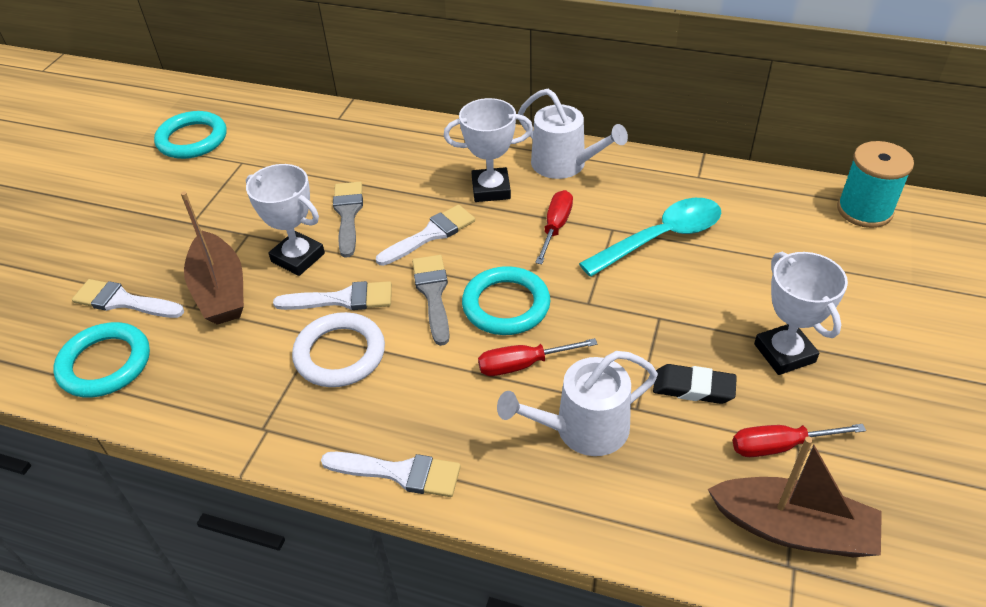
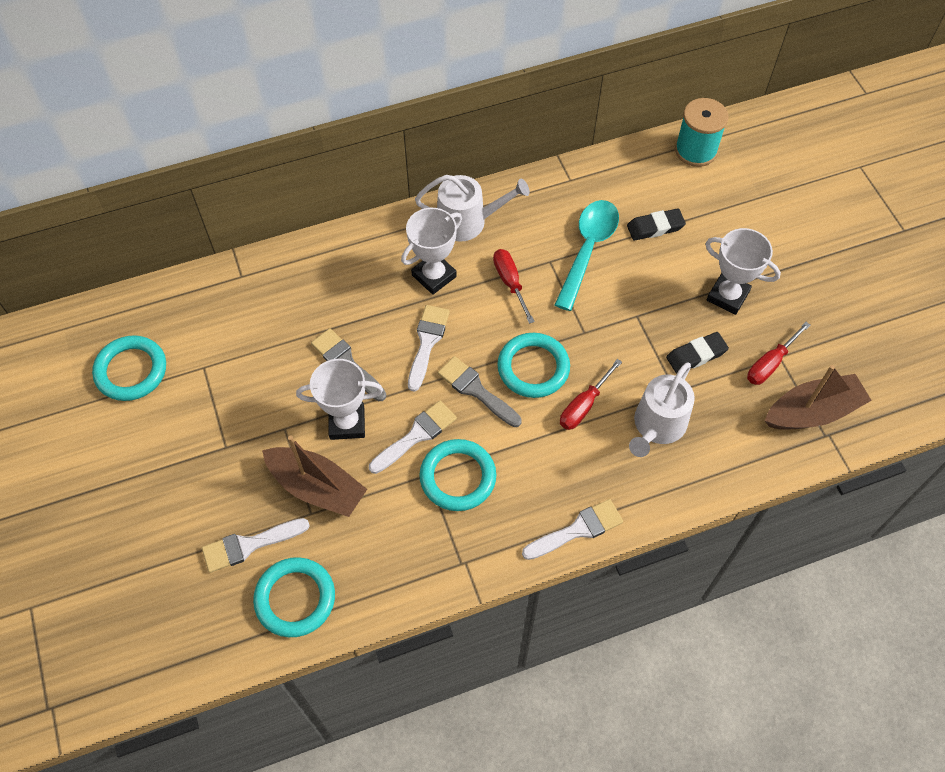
camera: 40 degrees left, 15 degrees up
white ring [292,312,385,387] -> turquoise ring [419,439,496,511]
none -> black eraser [627,208,686,241]

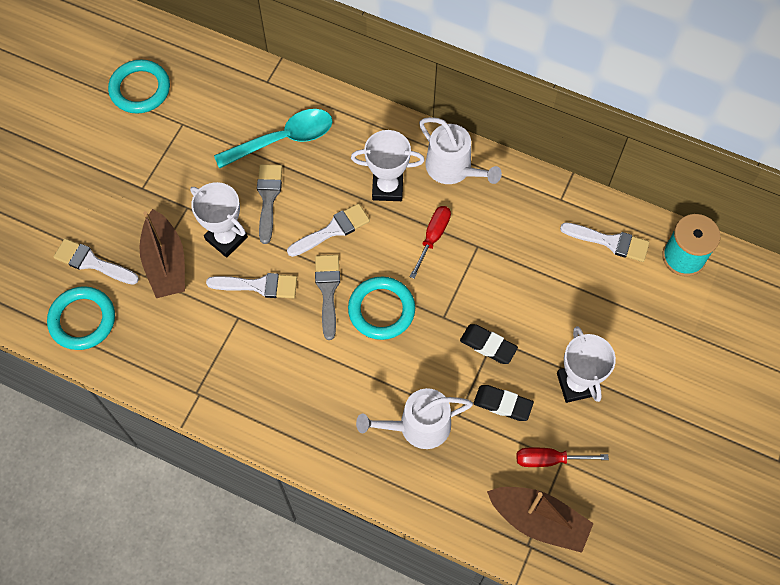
camera: 45 degrees right, 5 degrees up
turquoise ring [419,439,496,511] -> none
white brush [522,499,623,560] -> white brush moved to [560,222,650,262]
turquoise spoon [555,200,619,311] -> turquoise spoon moved to [214,109,333,169]
red screwdriver [560,359,622,430] -> none
black eraser [627,208,686,241] -> black eraser moved to [460,324,518,364]

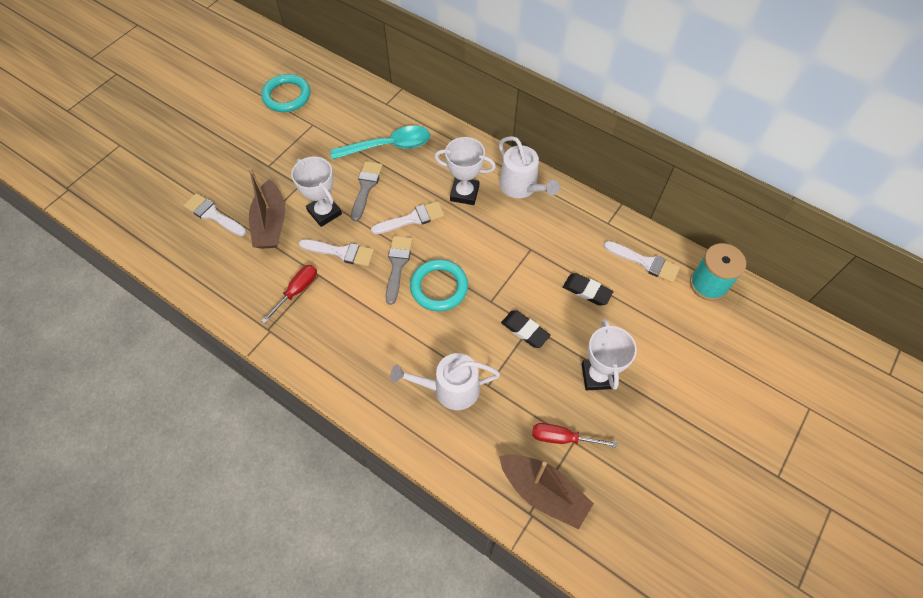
camera: 10 degrees right, 5 degrees down
turquoise ring [47,286,115,350] -> none
red screwdriver [409,206,451,279] -> red screwdriver moved to [261,265,317,323]
black eraser [474,385,534,421] -> black eraser moved to [563,273,613,306]

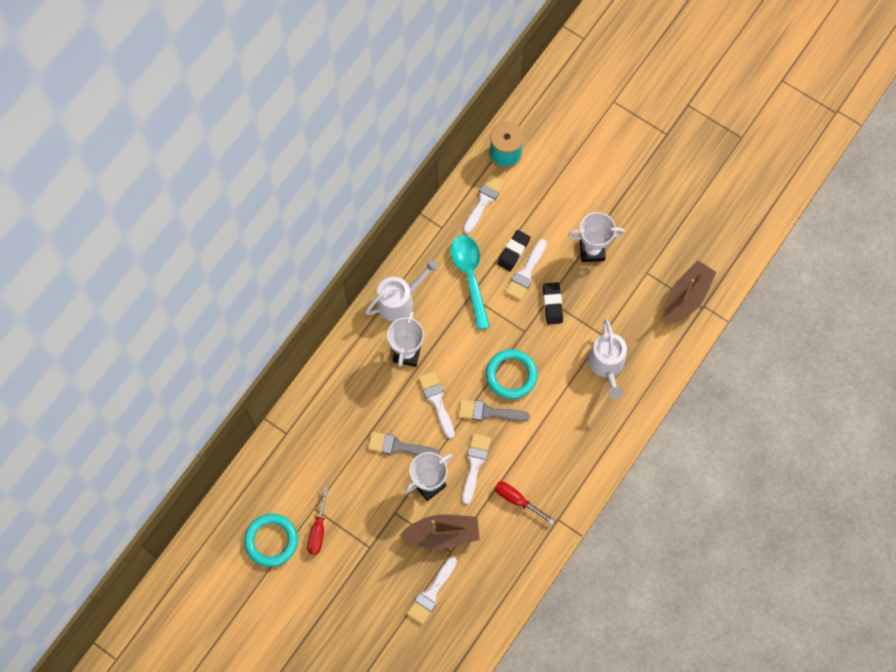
camera: 90 degrees left, 10 degrees up
turquoise spoon [330,125,430,160] -> turquoise spoon moved to [450,235,490,330]
black eraser [501,310,550,348] -> black eraser turned 45 degrees counterclockwise [543,282,563,324]
red screwdriver [532,423,617,448] -> red screwdriver moved to [307,487,328,555]
none -> white brush [505,239,547,300]

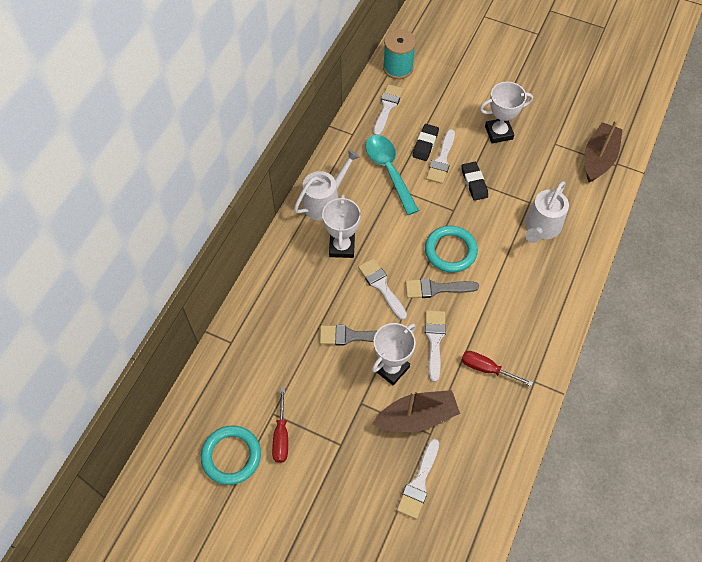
camera: 10 degrees left, 10 degrees down
white watering can [588,319,627,399] -> white watering can turned 45 degrees clockwise [525,181,569,243]

